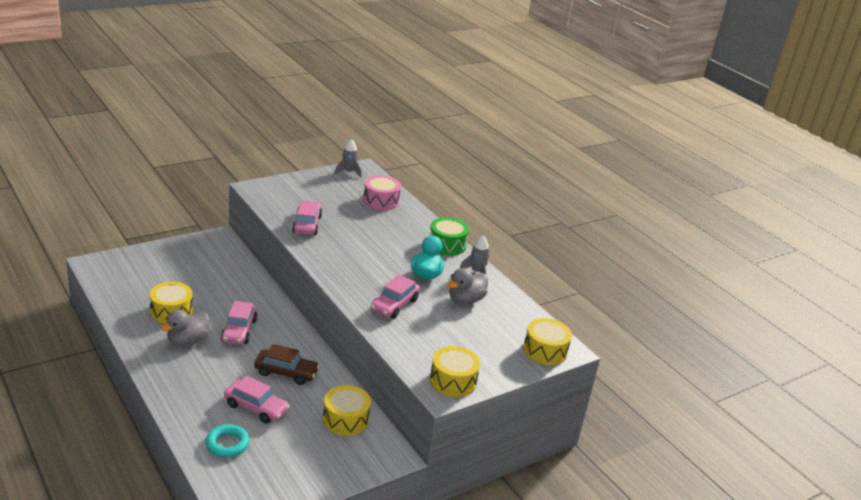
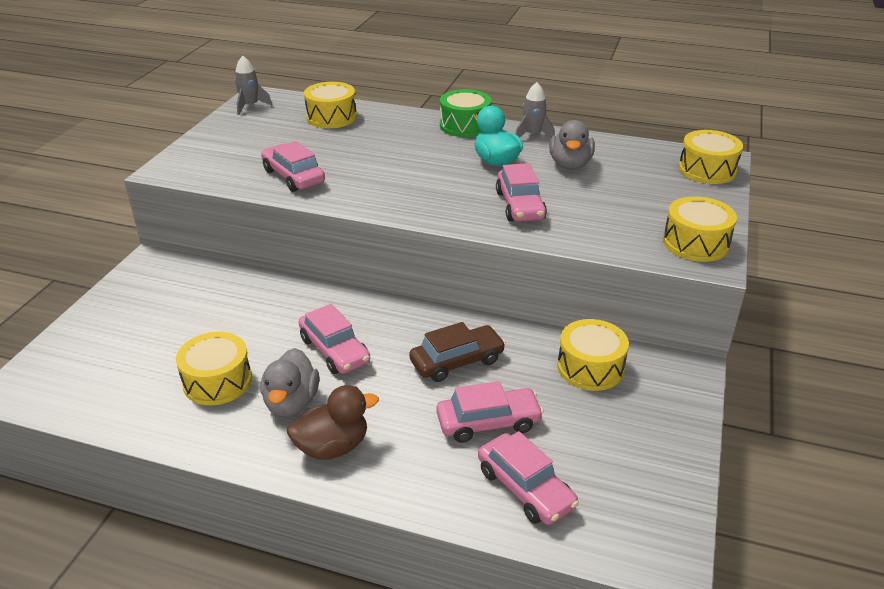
camera: 35 degrees left, 5 degrees up
turquoise ring [206,424,249,458] -> pink car [478,431,579,525]
pink drum [363,175,401,210] -> yellow drum [304,82,357,128]
none -> brown duck [287,385,379,460]

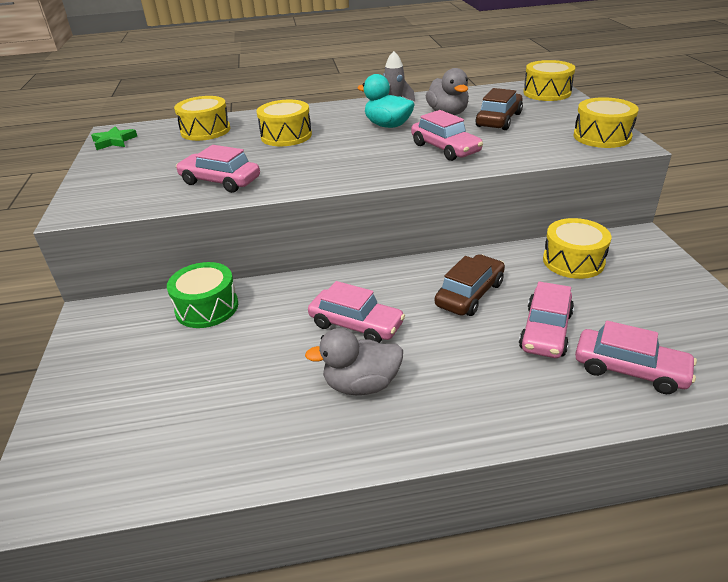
camera: 25 degrees left, 0 degrees up
yellow drum [176,332,252,405] -> yellow drum moved to [257,100,312,146]
grey rocket [234,56,272,115] -> green star [91,126,137,150]
grey duck [261,348,319,417] -> grey duck turned 105 degrees clockwise [305,328,403,395]
brown duck [287,385,379,460] -> none
pink car [437,381,544,443] -> pink car turned 150 degrees clockwise [519,281,574,358]
green drum [440,89,491,137] -> green drum moved to [167,262,238,328]
none -> brown car [475,88,523,130]

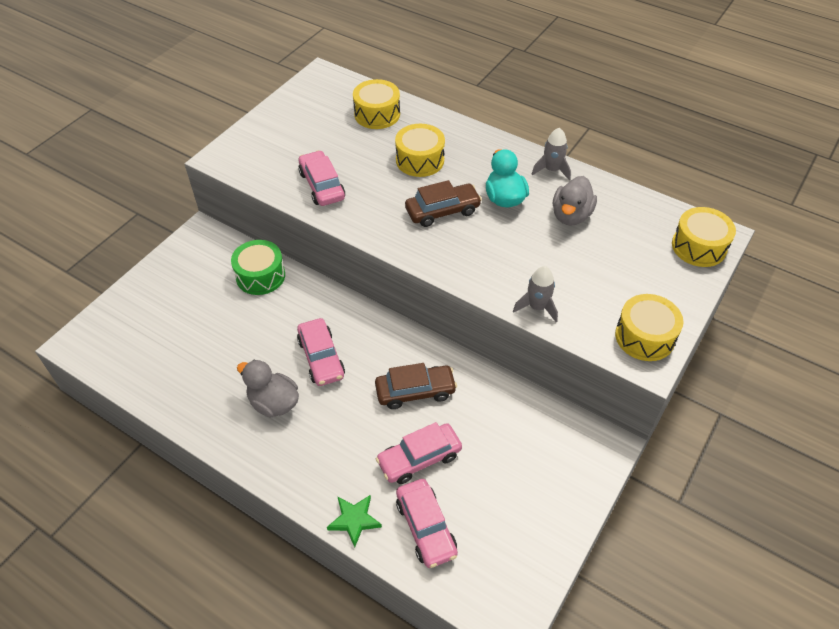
camera: 40 degrees right, 15 degrees up
green star [91,126,137,150] -> green star moved to [327,495,382,547]
pink car [411,110,483,161] -> none
brown car [475,88,523,130] -> brown car moved to [405,180,482,227]
yellow drum [543,218,611,279] -> none
none -> grey rocket [513,266,558,322]

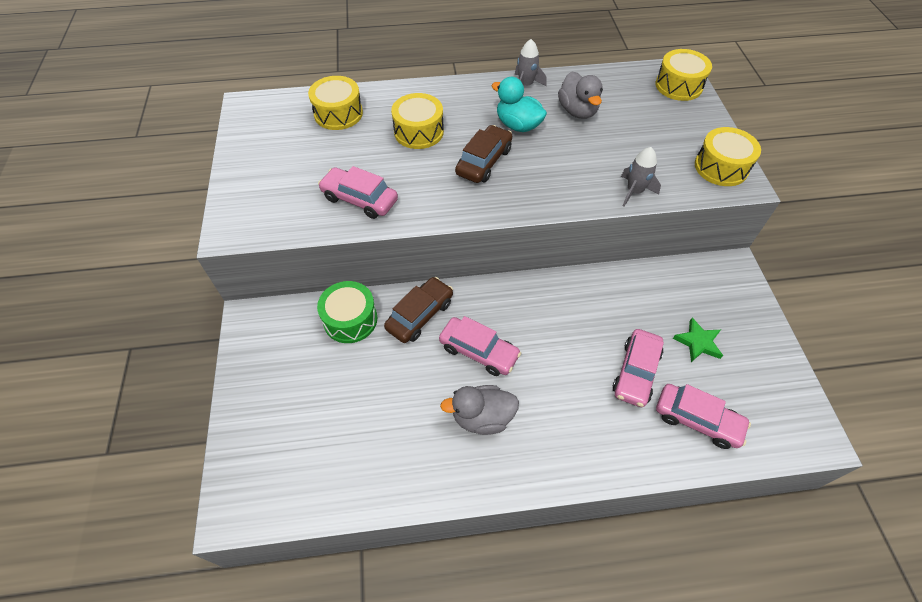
camera: 40 degrees left, 5 degrees up
green star [327,495,382,547] -> green star moved to [673,318,723,362]
brown car [375,363,457,409] -> brown car moved to [384,277,453,343]

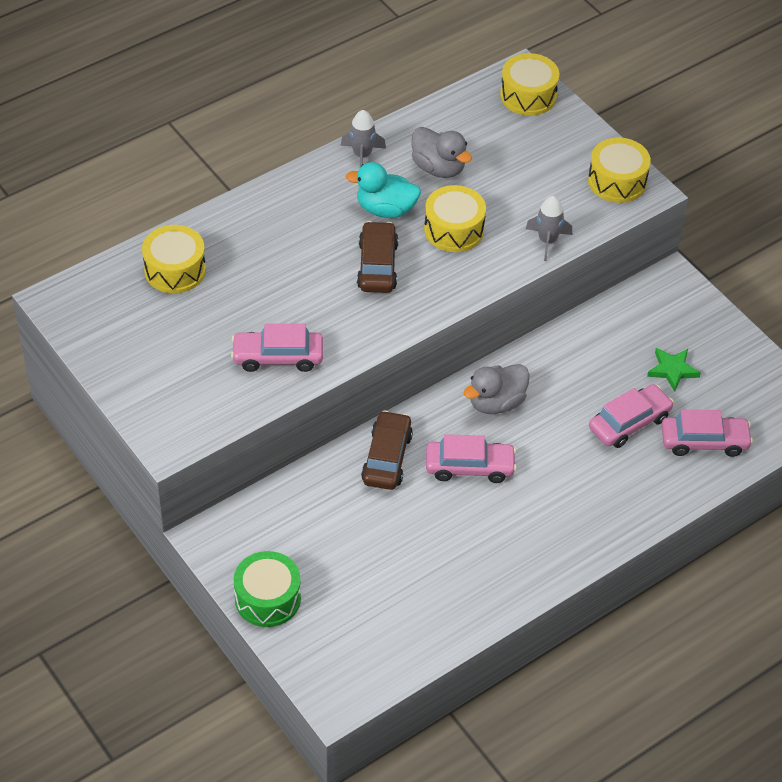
camera: 30 degrees left, 5 degrees down
green drum [317,281,377,343] -> green drum moved to [234,551,301,627]
yellow drum [391,93,444,149] -> yellow drum moved to [424,185,486,252]
grey duck [440,385,519,435] -> grey duck moved to [463,364,530,414]
pink car [612,329,664,407] -> pink car turned 120 degrees counterclockwise [589,384,674,448]

